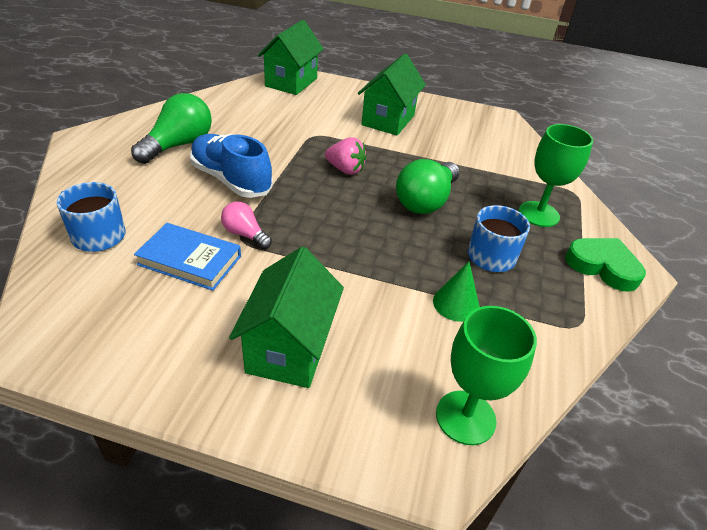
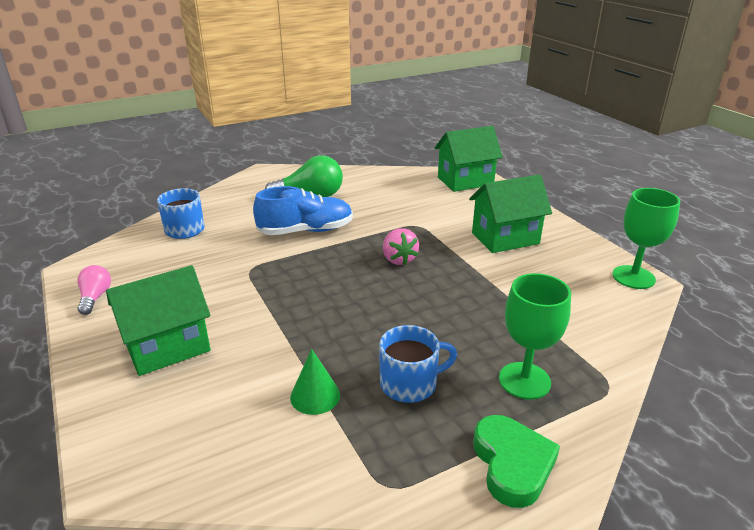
camera: 50 degrees right, 10 degrees down
blue book [134,223,241,291] -> none
blue shoe [190,134,273,198] -> blue shoe turned 75 degrees clockwise [253,186,353,235]
pink light bulb [221,202,272,249] -> pink light bulb moved to [78,265,111,315]
green light bulb [396,159,460,214] -> none
green goblet [436,306,537,445] -> green goblet moved to [612,188,680,289]

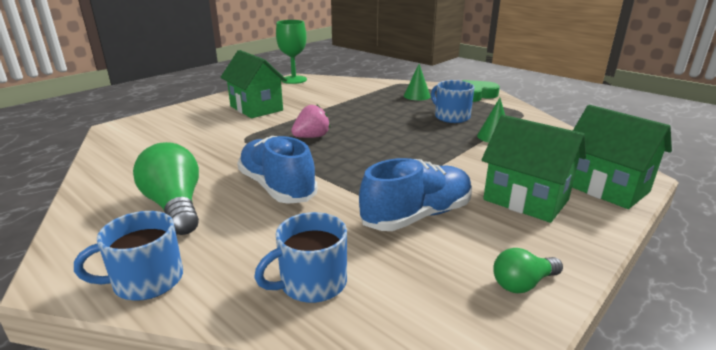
camera: 110 degrees left, 5 degrees down
pink light bulb [78,265,111,315] -> green light bulb [493,248,563,293]
green house [435,126,503,192] -> green house moved to [572,105,672,209]
green goblet [499,273,571,400] -> green cone [404,64,431,101]
none -> blue mug [74,211,183,301]
none -> blue shoe [359,158,472,231]

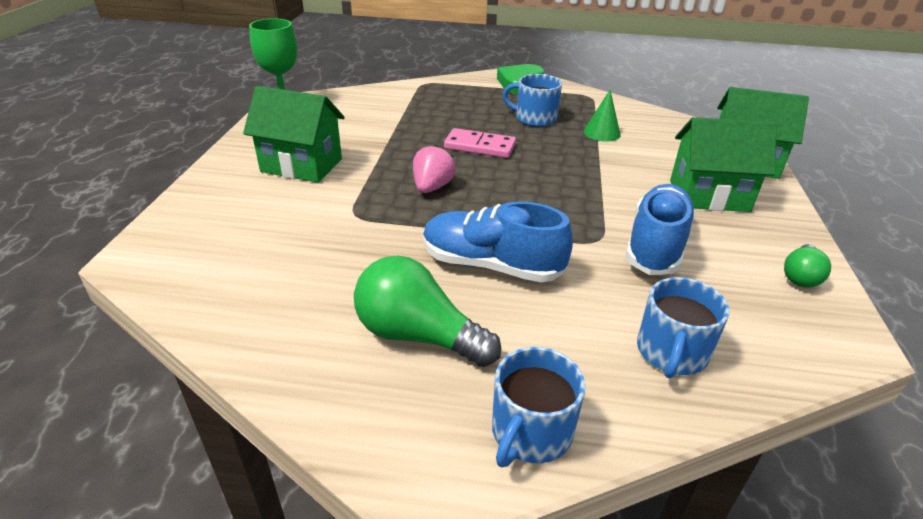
camera: 35 degrees left, 10 degrees up
green cone [404,64,431,101] -> none
none -> pink domino [444,128,516,158]

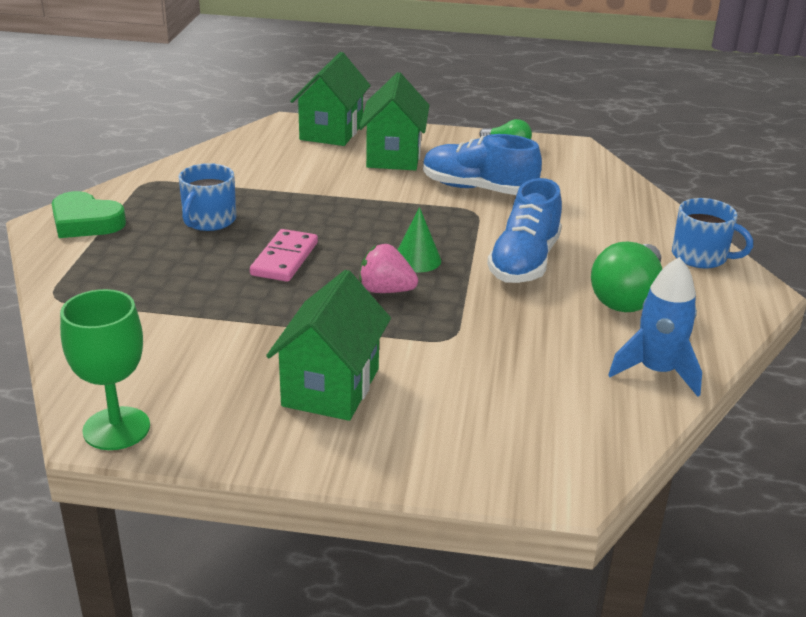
camera: 90 degrees left, 5 degrees down
green cone [584,90,621,141] -> green cone moved to [398,207,441,272]
blue mug [637,277,730,378] -> none
none -> blue rocket [608,257,702,397]

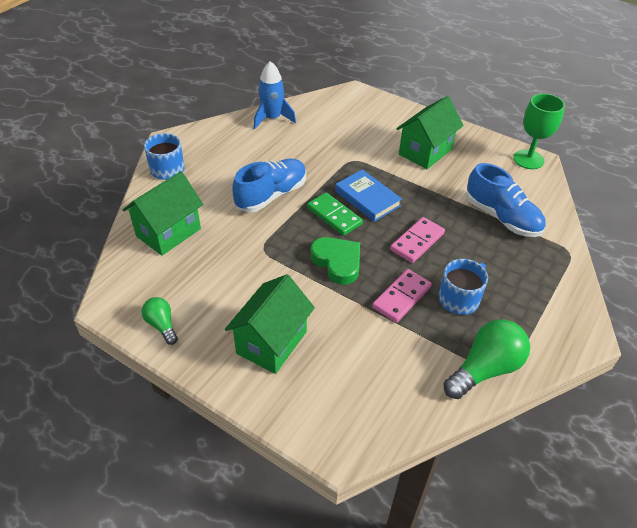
camera: 155 degrees left, 15 degrees up
green heart [52,191,126,238] -> green heart moved to [311,237,360,285]
green house [290,52,371,146] -> green house moved to [123,171,203,256]
pink strawberry [359,244,418,293] -> blue book [335,169,402,222]
green cone [398,207,441,272] -> green domino [307,192,363,236]
blue shoe [423,134,542,195] -> blue shoe moved to [466,163,546,237]
green light bulb [591,241,662,312] -> green light bulb moved to [443,319,530,399]
none -> pink domino [372,269,432,323]

